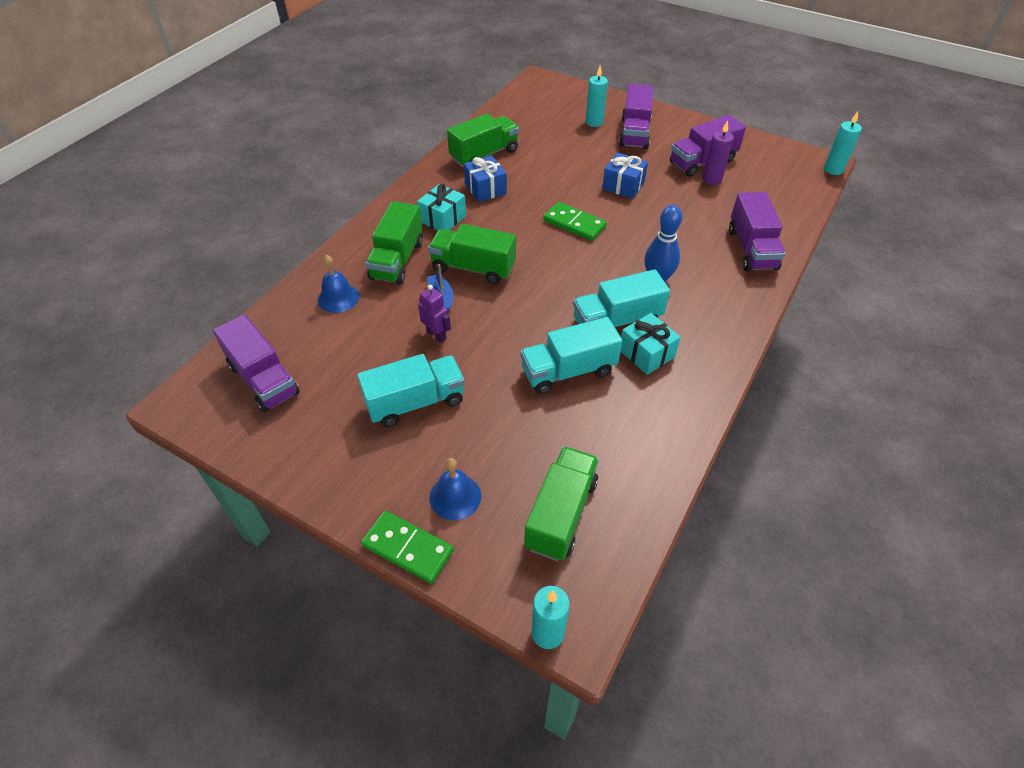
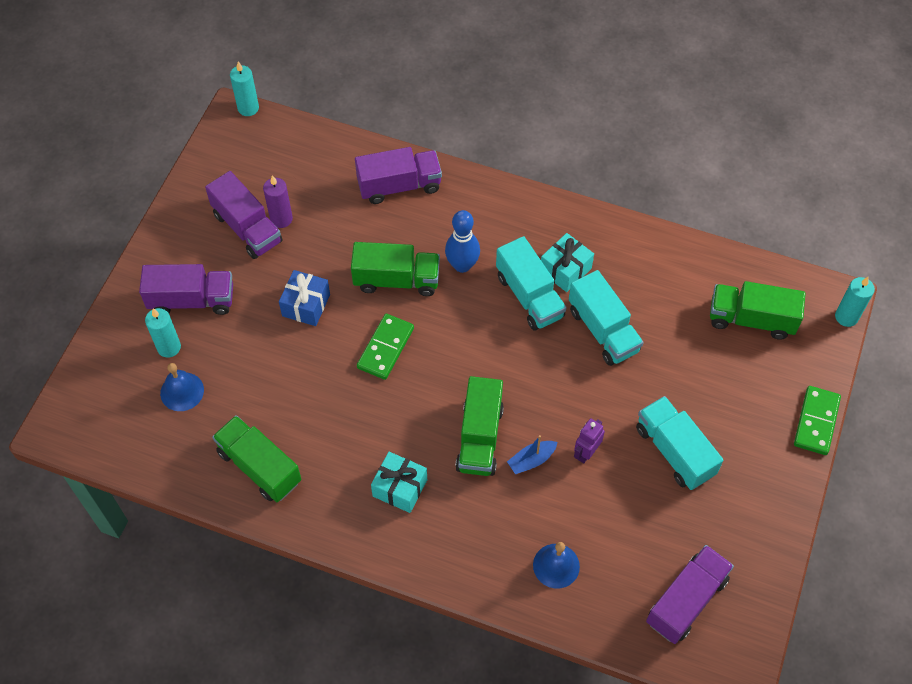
camera: 100 degrees left, 10 degrees up
green truck [365,201,423,284] -> green truck moved to [351,242,440,296]
blue bell [430,458,481,520] -> blue bell moved to [160,363,204,411]
blue gift [464,156,507,202] -> none

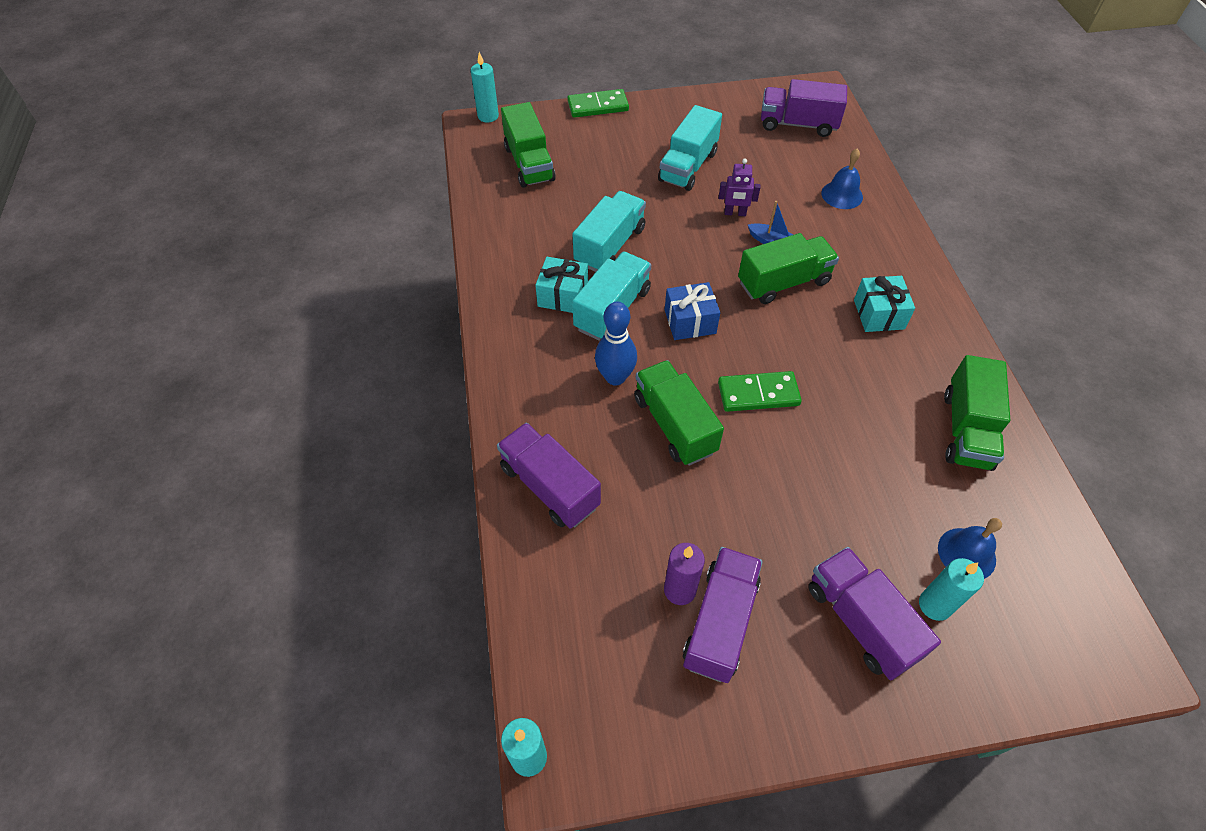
camera: 120 degrees left, 5 degrees down
blue gift [279,270,330,326] -> blue gift moved to [665,282,720,340]

